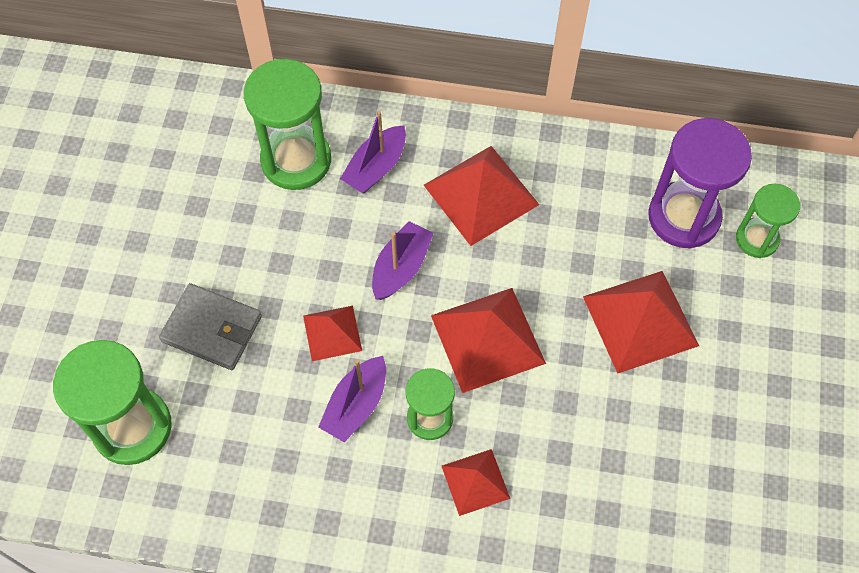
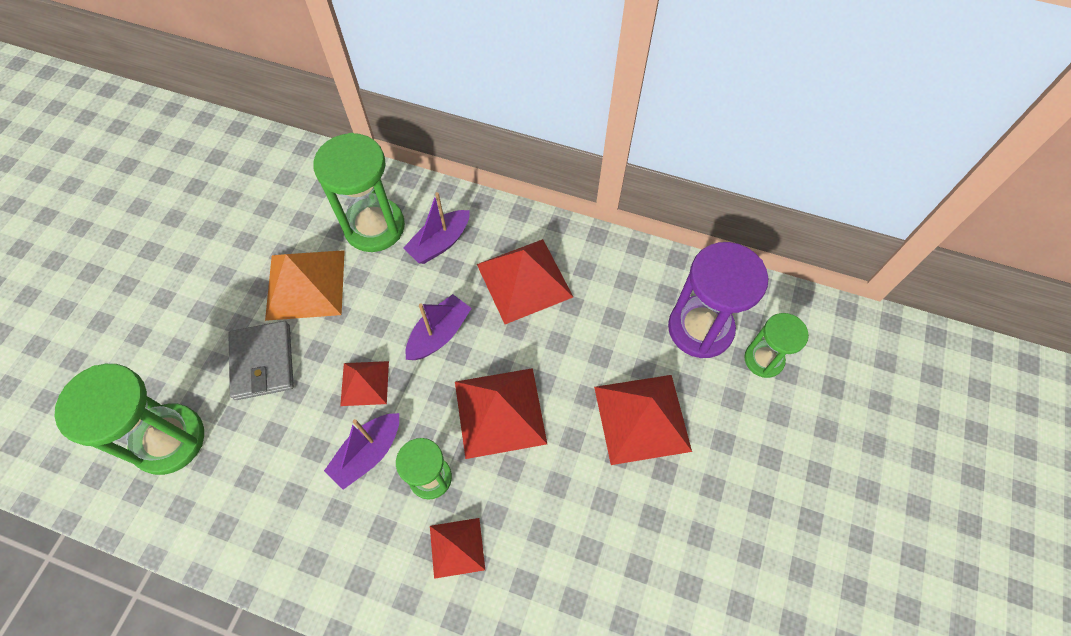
camera: 10 degrees right, 0 degrees up
grey wallet [159,283,262,370] -> grey wallet turned 45 degrees clockwise [228,321,294,400]
none -> orange pyramid [265,250,345,321]

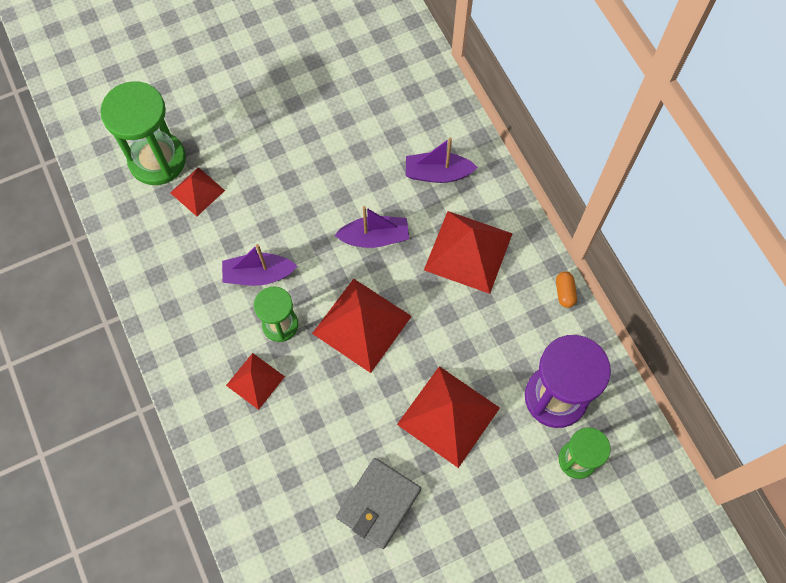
camera: 45 degrees right, 5 degrees up
grey wallet [228,321,294,400] -> grey wallet moved to [336,458,421,549]
orange pyramid [265,250,345,321] -> none
green hourglass [313,133,405,252] -> none
red pyramid [340,361,389,406] -> red pyramid moved to [170,167,225,216]
none -> orange capsule [556,271,577,308]

